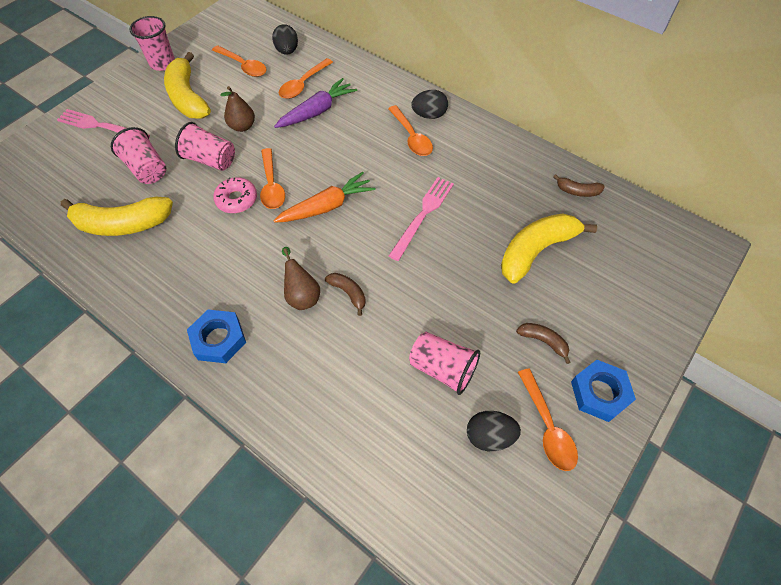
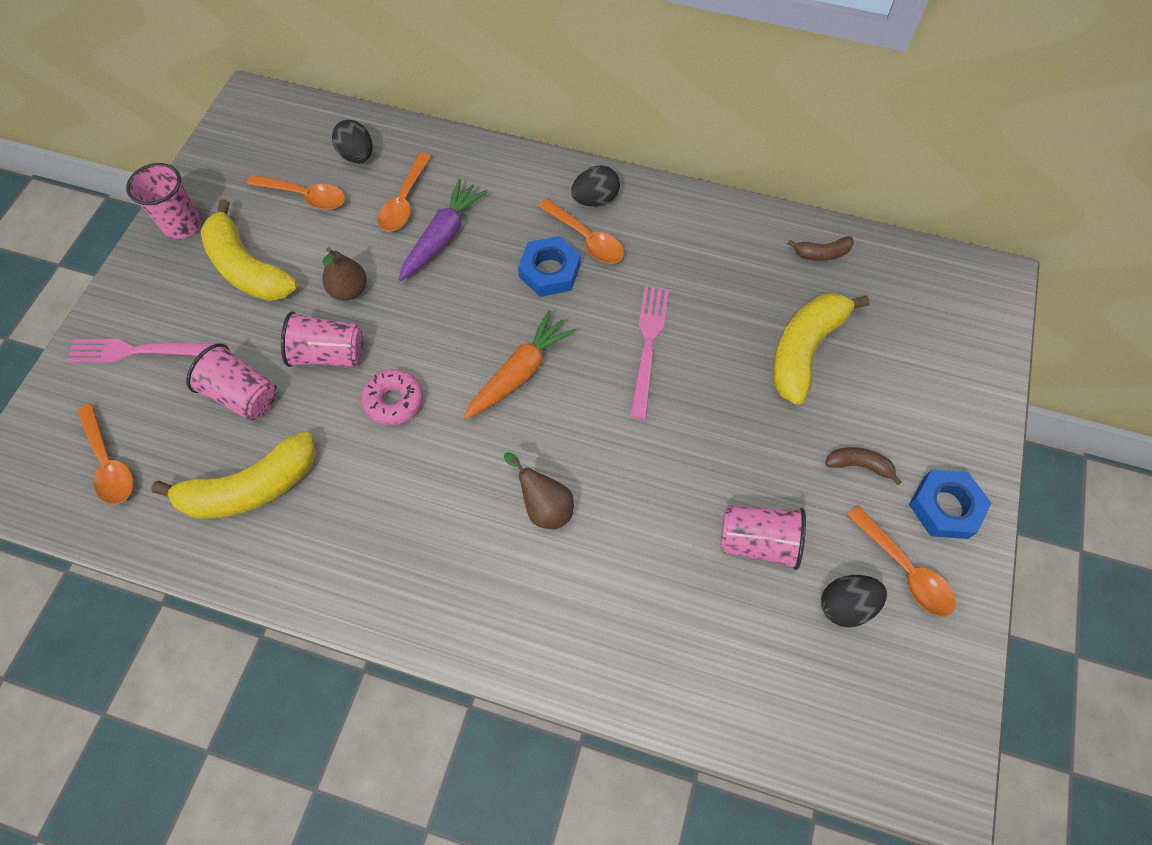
camera: 20 degrees left, 5 degrees up
blue nut [187,310,246,363] -> blue nut moved to [518,236,580,297]
orange spoon [260,148,285,209] -> orange spoon moved to [77,404,133,505]
brown banana [325,273,366,316] -> none

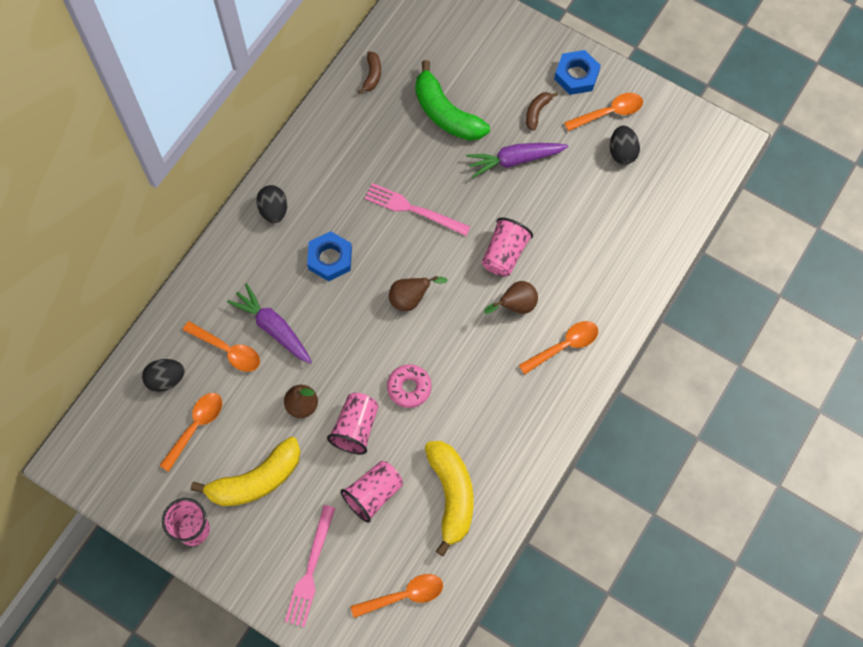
camera: 75 degrees left, 5 degrees up
orange carrot [463,310,577,420] -> brown pear [389,276,448,311]
orange spoon [538,198,624,264] -> orange spoon moved to [519,321,598,374]
pink cup [720,505,806,570] -> pink cup moved to [482,218,533,277]
yellow banana [773,293,870,405] -> green banana [415,60,490,141]
none -> purple carrot [466,143,569,178]

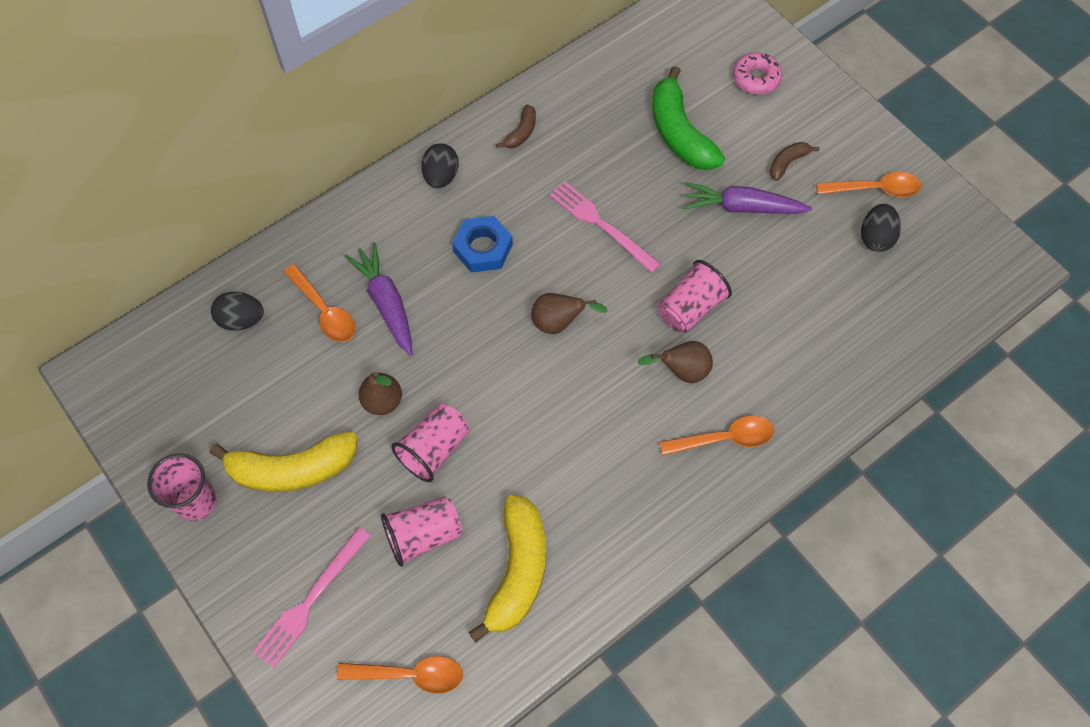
camera: 20 degrees right, 5 degrees down
orange spoon [159,393,222,472] -> none
brown banana [358,52,381,94] -> brown banana moved to [496,105,536,149]
pink donut [387,364,432,408] -> pink donut moved to [733,52,782,95]
blue nut [554,50,601,95] -> none

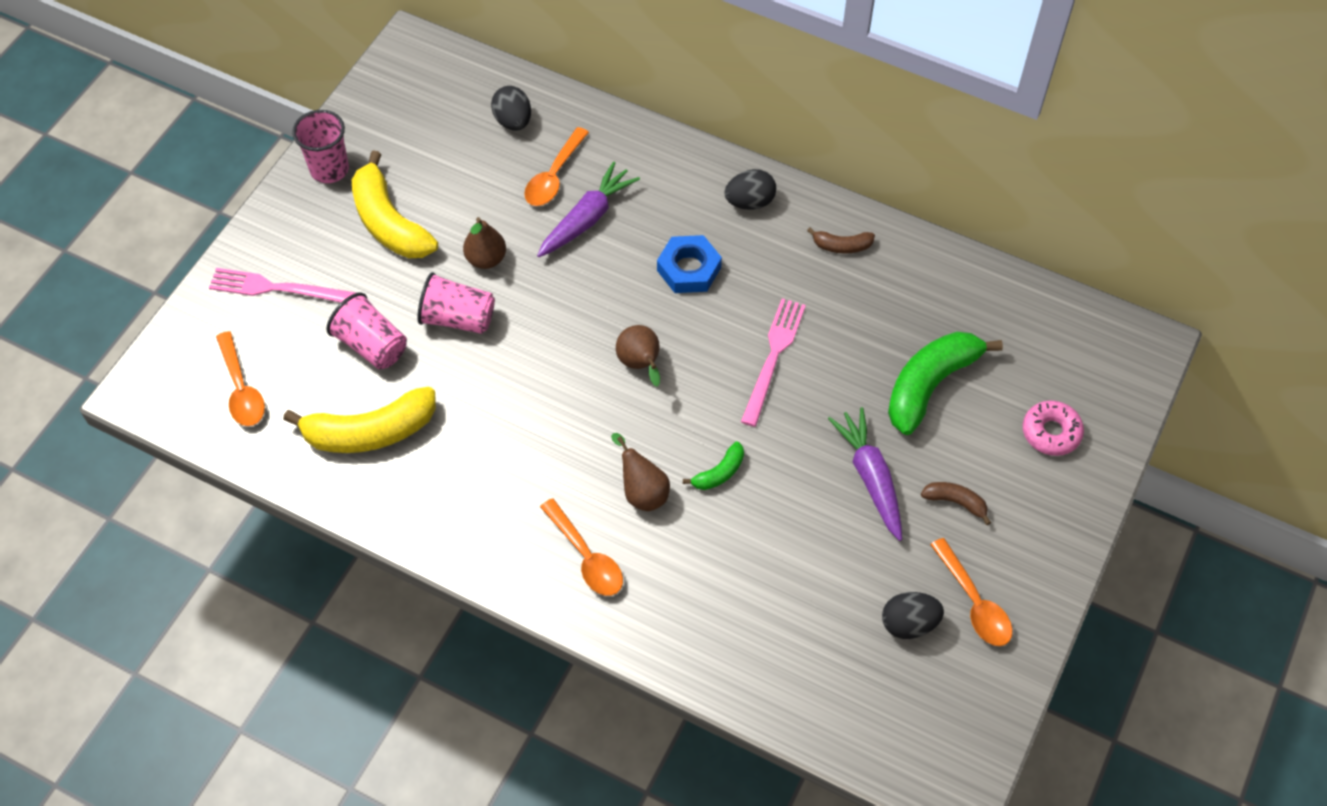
camera: 65 degrees right, 5 degrees down
pink cup [658,260,732,333] -> green banana [683,441,744,490]

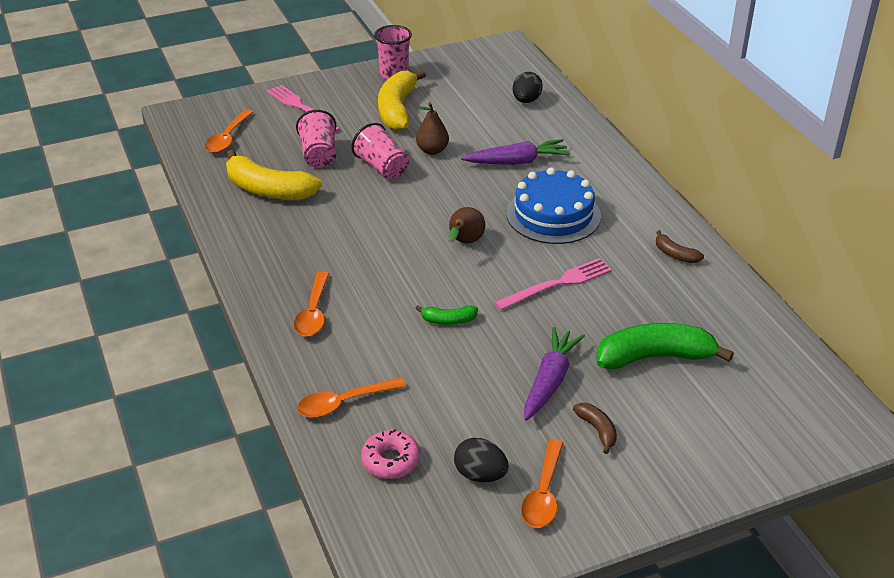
camera: 40 degrees right, 20 degrees down
orange spoon [524,127,589,206] -> orange spoon moved to [297,378,406,418]
brown pear [611,433,670,511] -> none
blue nut [657,235,722,293] -> blue cake [507,168,601,244]
black egg [724,169,776,210] -> none
pink donut [1023,401,1084,456] -> pink donut moved to [361,429,420,479]

